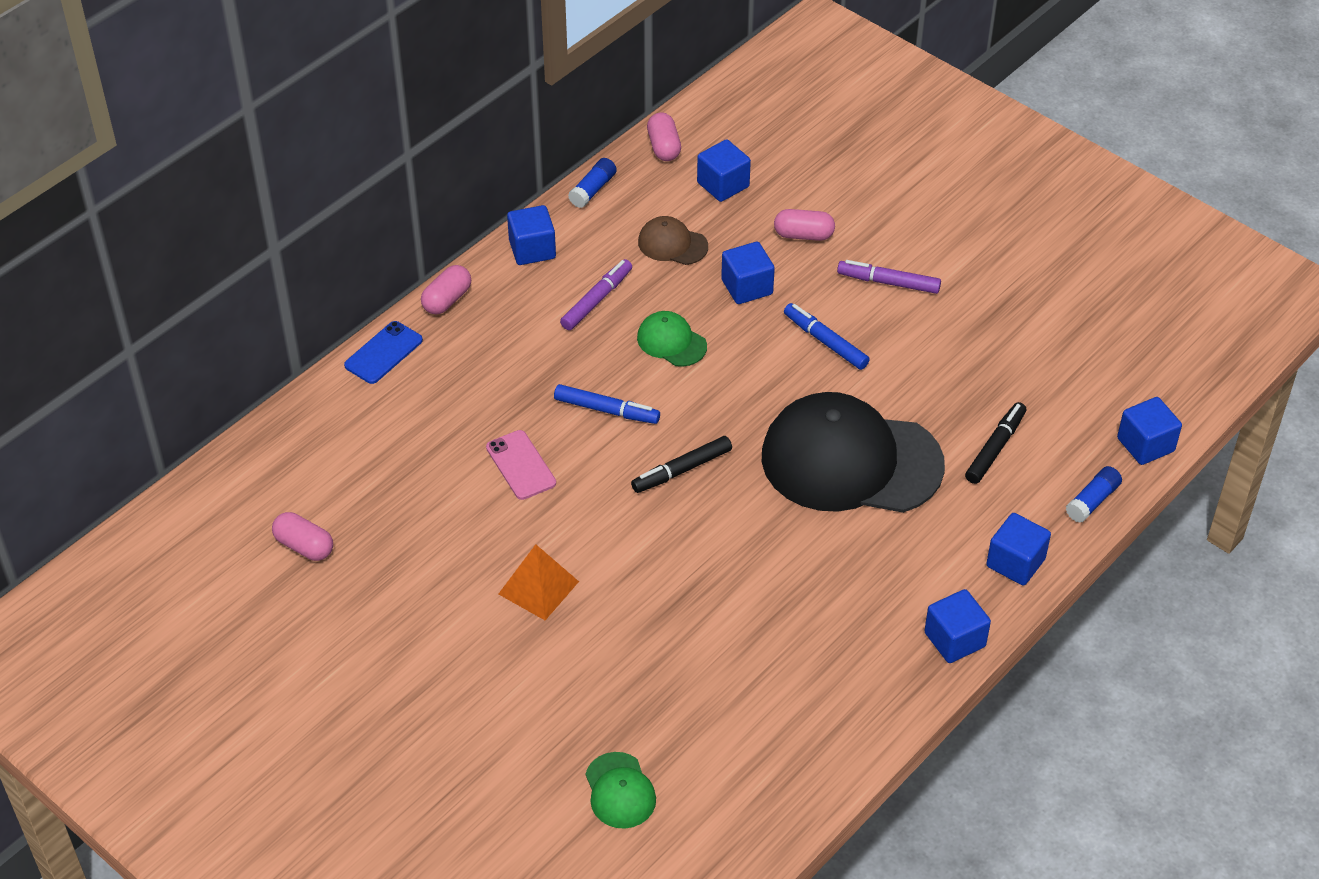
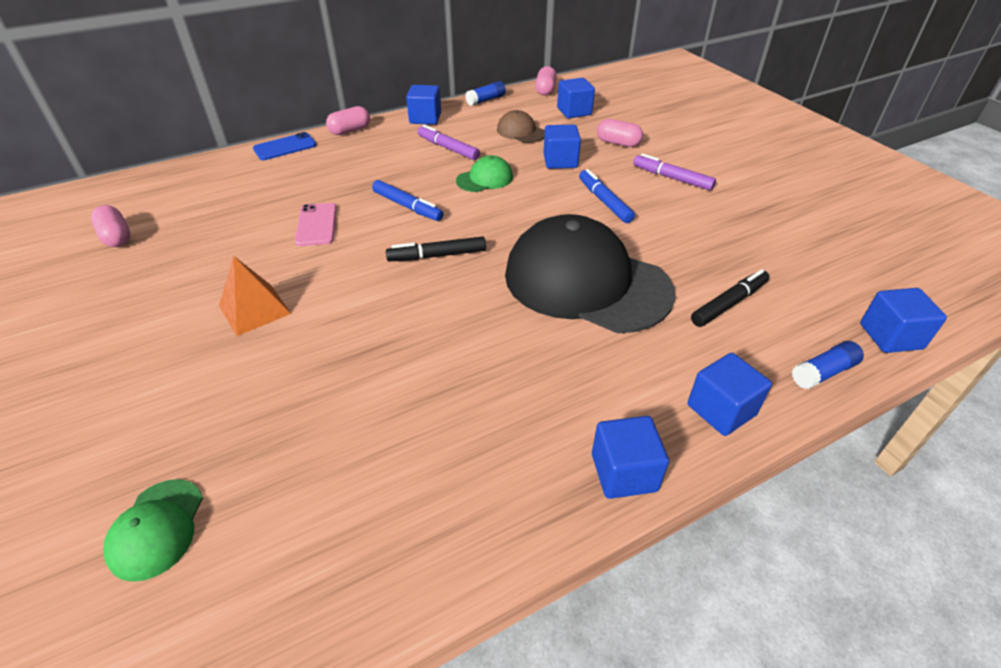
camera: 20 degrees right, 5 degrees down
purple marker [560,259,632,330] -> purple marker turned 105 degrees counterclockwise [418,124,480,160]
green cap [637,311,707,367] -> green cap turned 90 degrees clockwise [456,155,513,192]

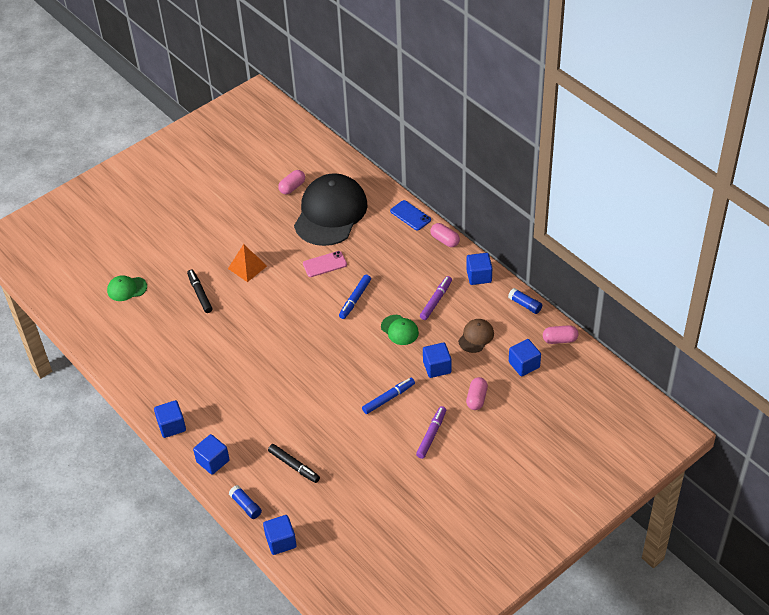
camera: 80 degrees right, 5 degrees up
black marker [386,236,486,261] -> black marker moved to [187,269,213,313]
black cap [505,214,675,333] -> black cap moved to [294,173,368,246]

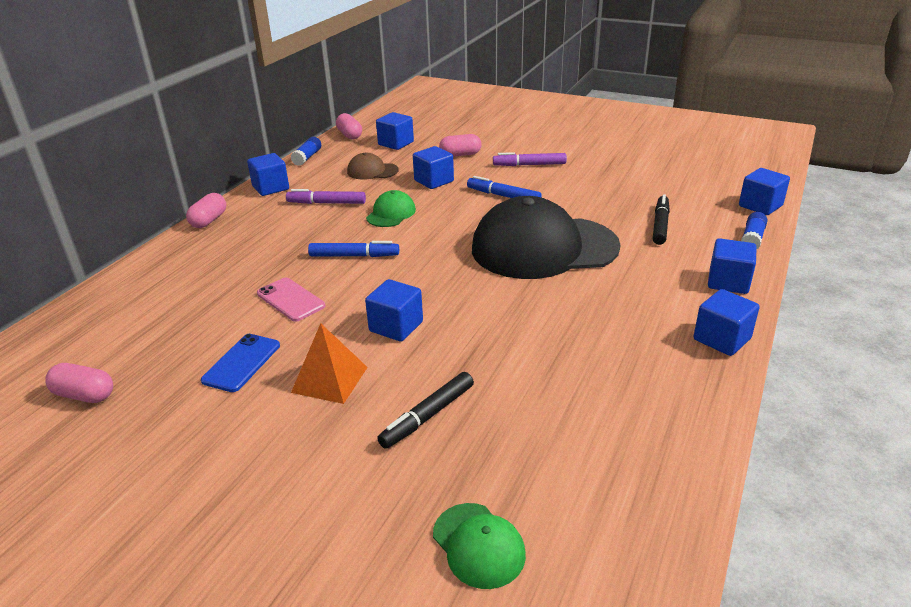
camera: 115 degrees left, 15 degrees down
black cap [294,173,368,246] -> black cap moved to [472,196,621,279]
blue phone [390,200,431,230] -> blue phone moved to [201,334,280,392]
none -> blue cube [365,279,423,342]

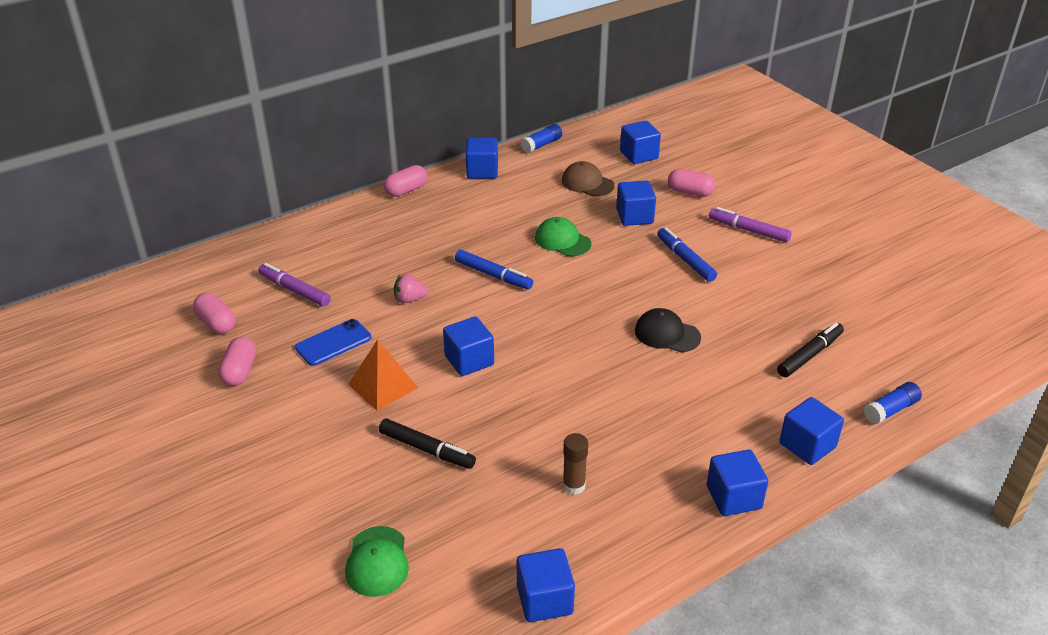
camera: 30 degrees right, 5 degrees up
pink phone [257,278,325,322] -> pink strawberry [394,274,428,304]
purple marker [286,189,366,204] -> purple marker moved to [258,263,331,307]
pink capsule [336,113,362,139] -> pink capsule moved to [218,337,256,386]
green cap [366,190,416,227] -> green cap turned 105 degrees counterclockwise [535,217,591,256]
black marker [377,372,474,449] -> black marker turned 135 degrees counterclockwise [379,418,476,469]
black cap [472,196,621,279] -> black cap [635,308,701,352], size x0.43
blue cube [739,168,790,215] -> blue cube moved to [517,548,575,622]
none -> brown glue stick [563,433,588,495]

